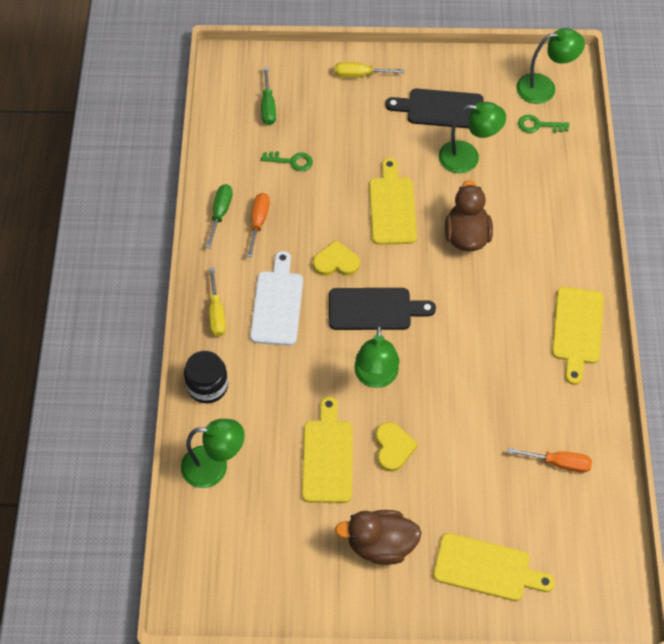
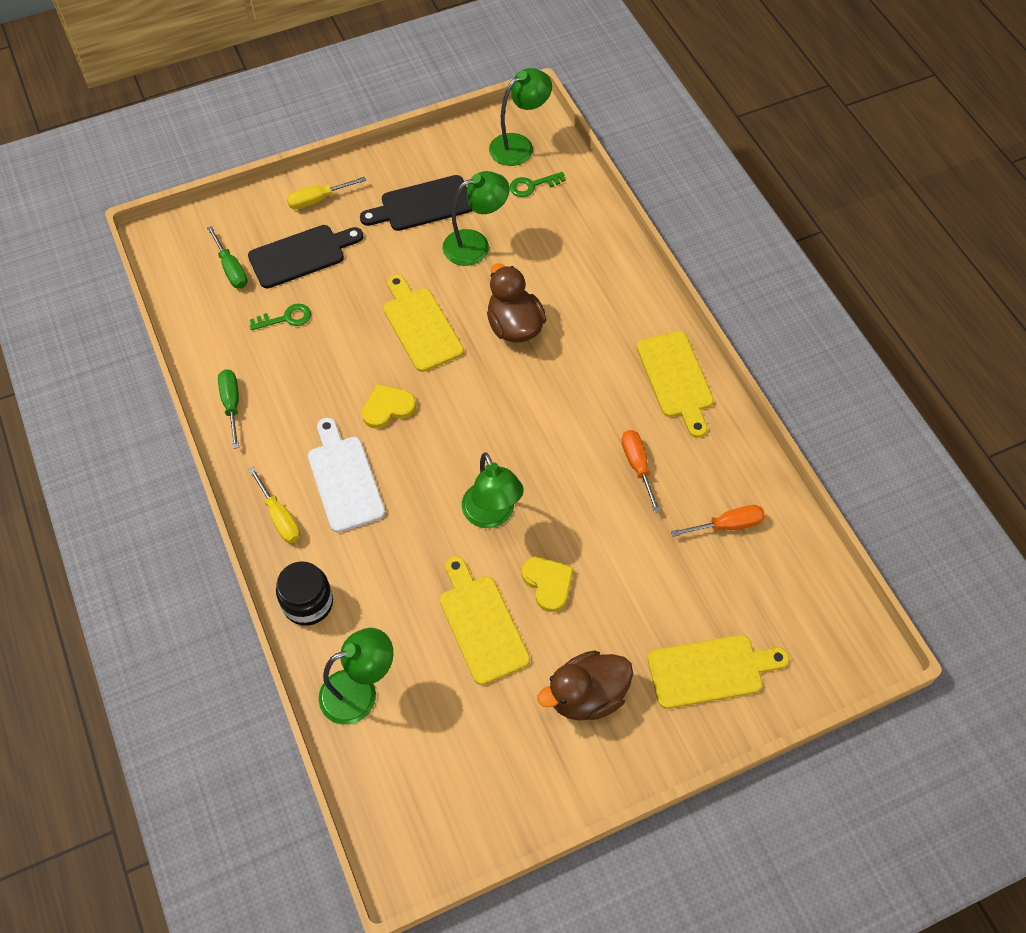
camera: 25 degrees left, 0 degrees up
orange screwdriver [247,193,270,258] -> orange screwdriver moved to [621,430,661,513]
black cutting board [329,288,436,330] -> black cutting board moved to [248,225,364,289]

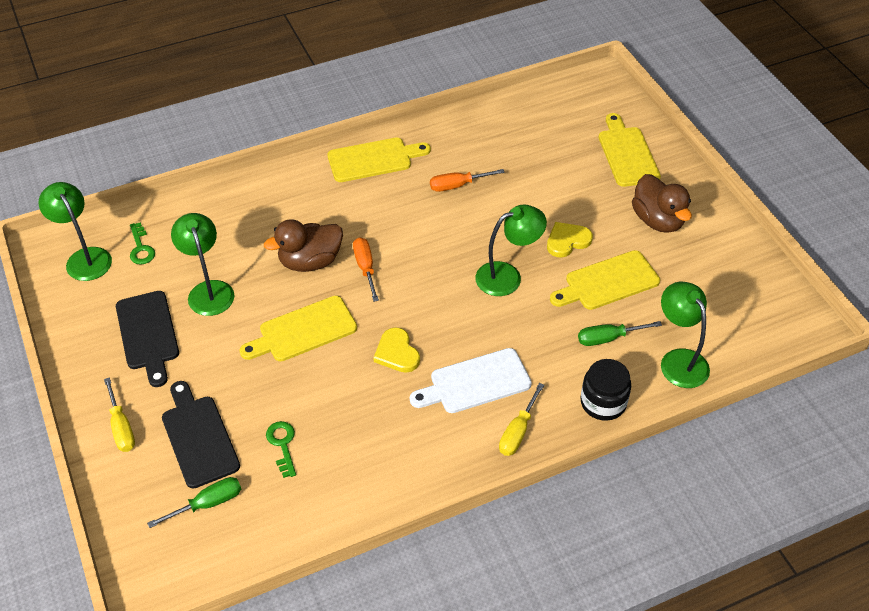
camera: 90 degrees left, 10 degrees down
green screwdriver [218,369,239,449] -> green screwdriver moved to [578,321,662,346]
yellow screwdriver [248,467,301,543] -> yellow screwdriver turned 150 degrees clockwise [499,383,544,456]
orange screwdriver [671,505,765,537] -> orange screwdriver moved to [353,237,379,302]

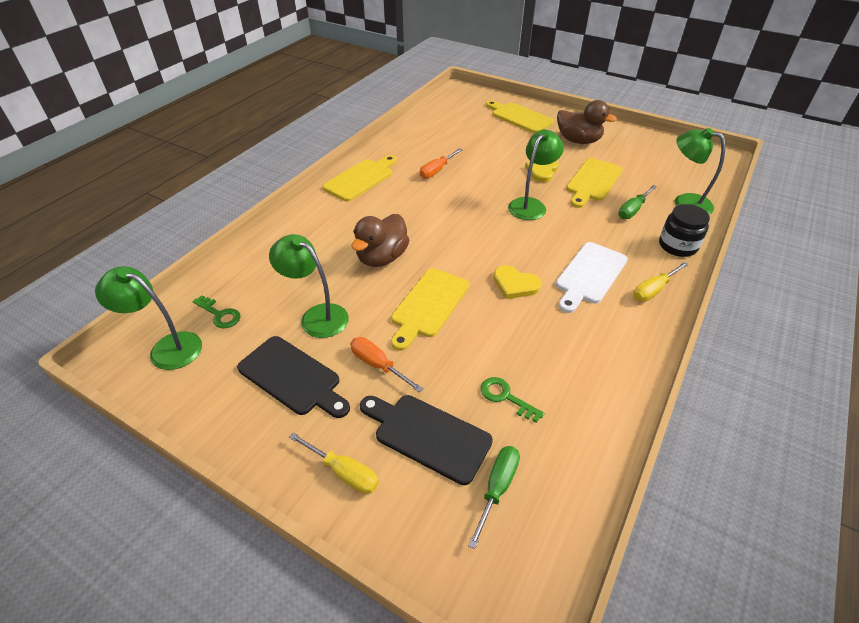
camera: 35 degrees left, 5 degrees down
orange screwdriver [353,237,379,302] -> orange screwdriver moved to [350,337,423,392]
yellow screwdriver [499,383,544,456] -> yellow screwdriver turned 60 degrees clockwise [633,262,688,302]

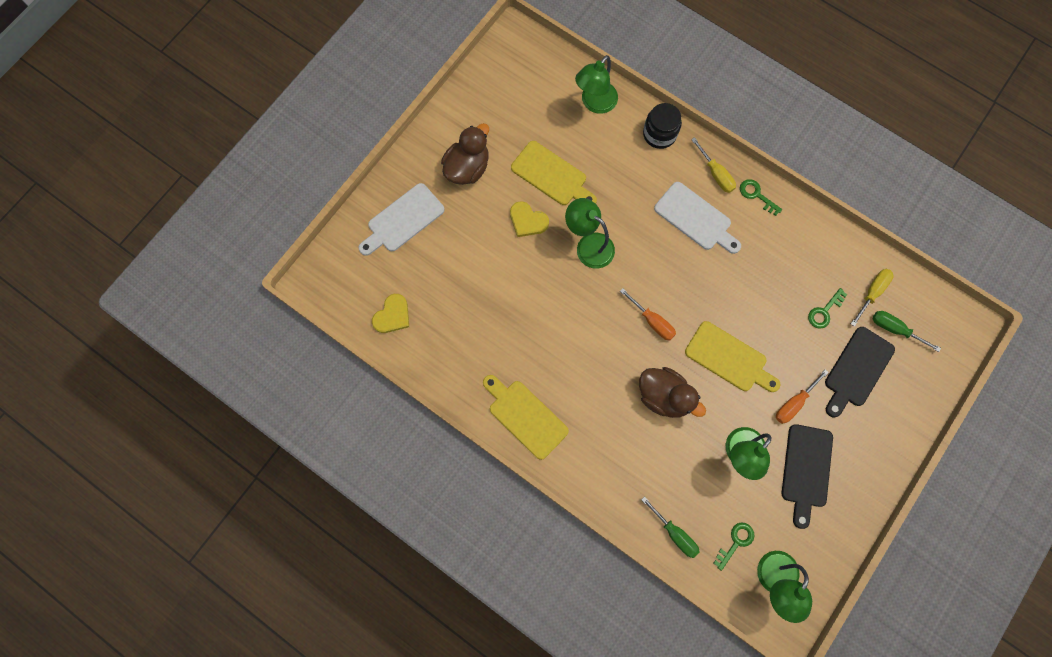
camera: 85 degrees left, 30 degrees up
black cutting board [237,336,350,418] -> black cutting board turned 150 degrees clockwise [782,424,833,529]
yellow screwdriver [289,432,379,494] -> yellow screwdriver moved to [851,269,894,327]
orange screwdriver [420,148,463,179] -> orange screwdriver moved to [620,288,676,340]
yellow cutting board [486,100,554,133] -> white cutting board [359,183,445,256]
yellow heart [493,265,541,299] -> yellow heart moved to [372,294,409,333]
green screwdriver [618,185,657,219] -> green screwdriver moved to [641,496,699,558]
none -> green key [740,179,782,216]

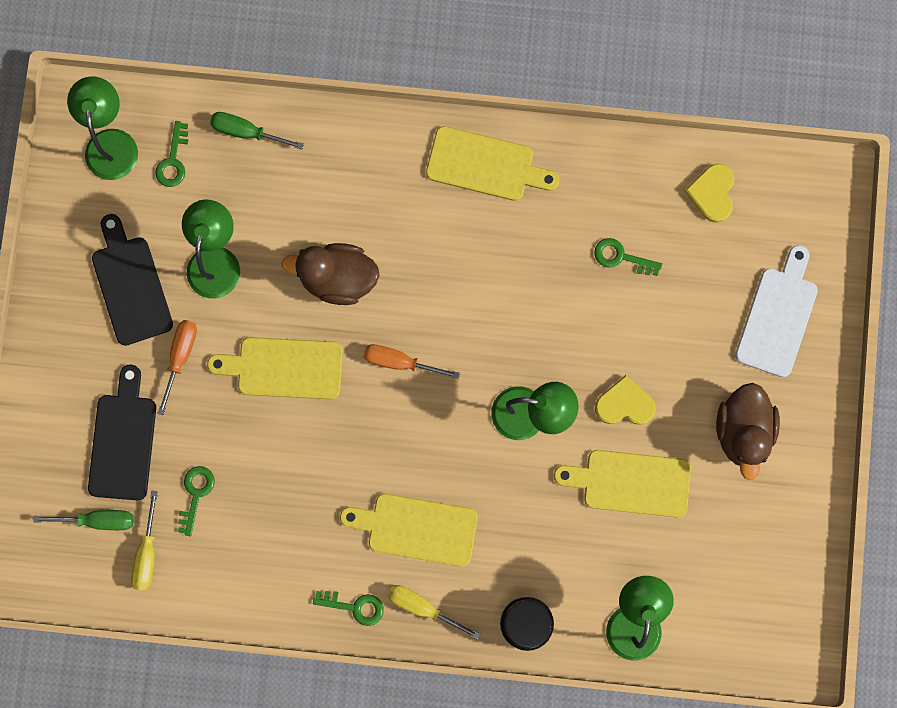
camera: 150 degrees right, 5 degrees up
white cutting board [654,182,741,254] -> yellow cutting board [340,493,478,567]
none -> green key [594,238,662,276]

